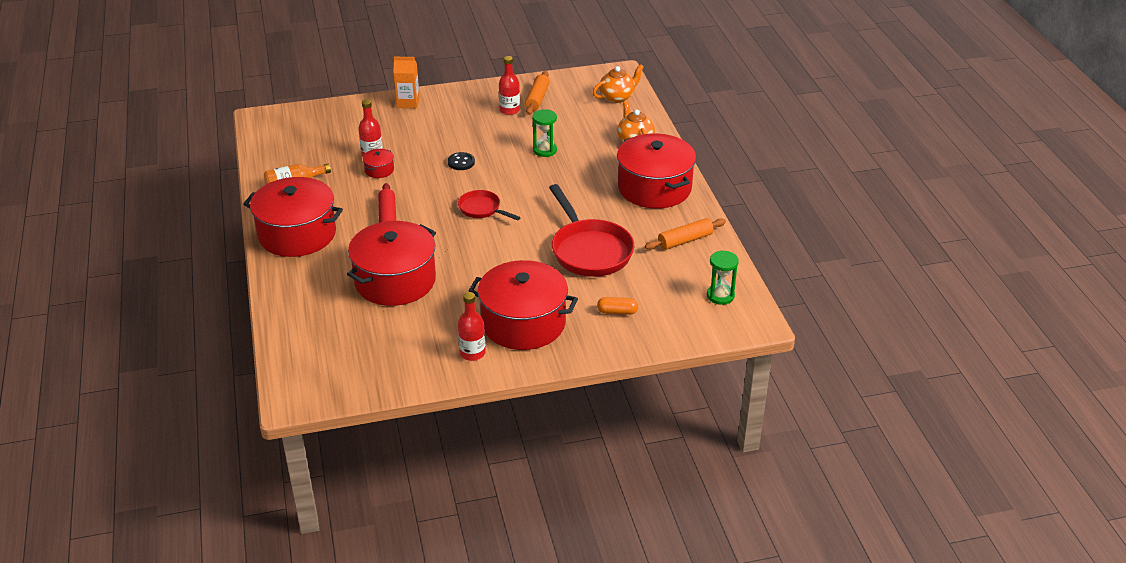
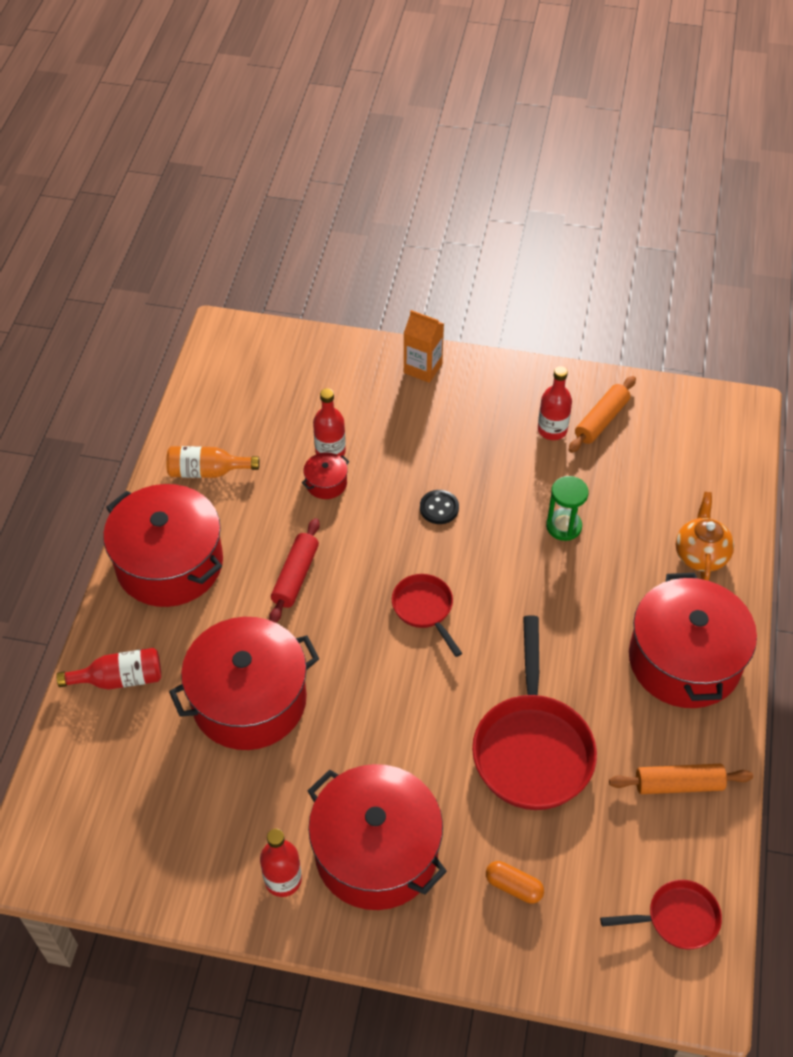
camera: 25 degrees right, 15 degrees up
orange teapot [592,64,644,103] -> none
green hourglass [707,250,739,305] -> red pan [600,880,722,950]
none -> red bottle [56,648,161,690]

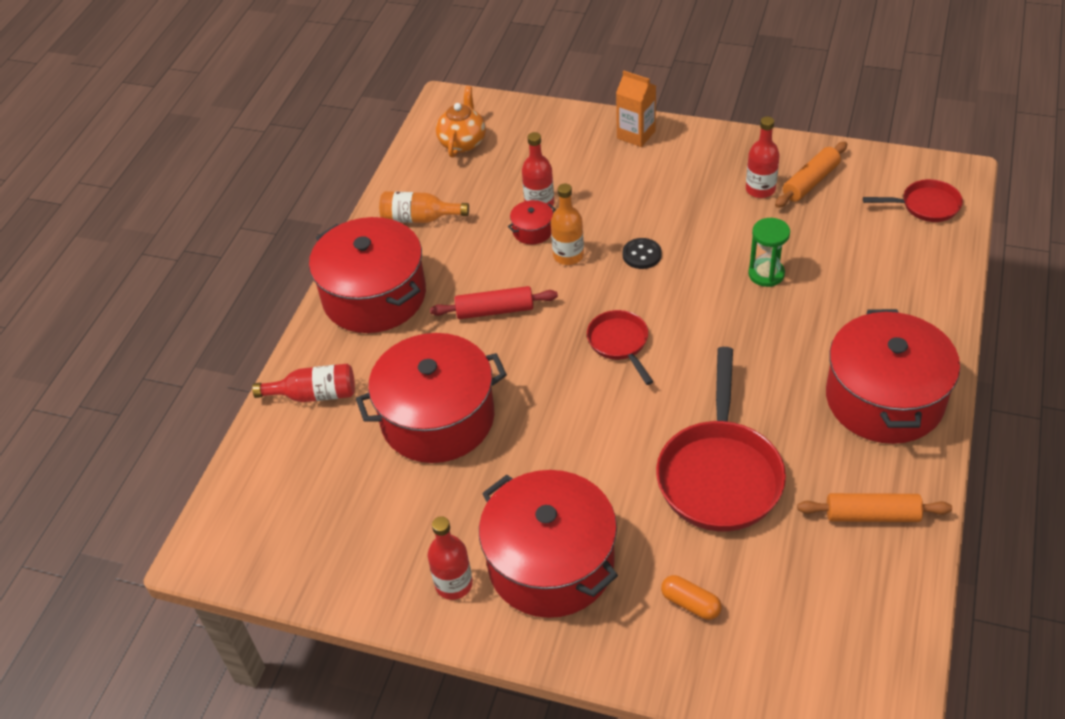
camera: 10 degrees right, 5 degrees down
red rolling pin [269,518,320,623] -> red rolling pin turned 60 degrees clockwise [430,286,558,319]
red pan [600,880,722,950] -> red pan moved to [863,179,963,222]
orange teapot [675,492,734,581] -> orange teapot moved to [436,86,486,158]
none -> orange bottle [551,184,584,265]

